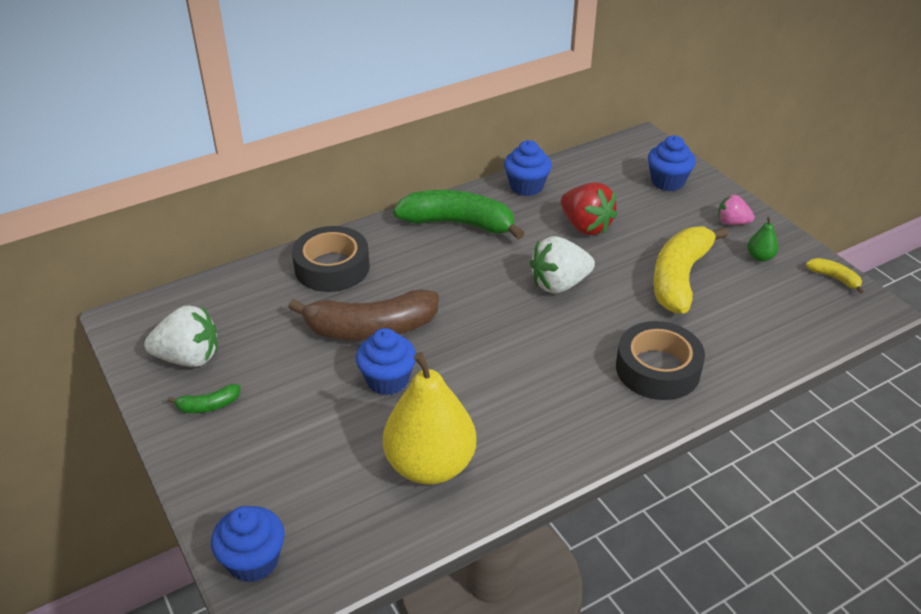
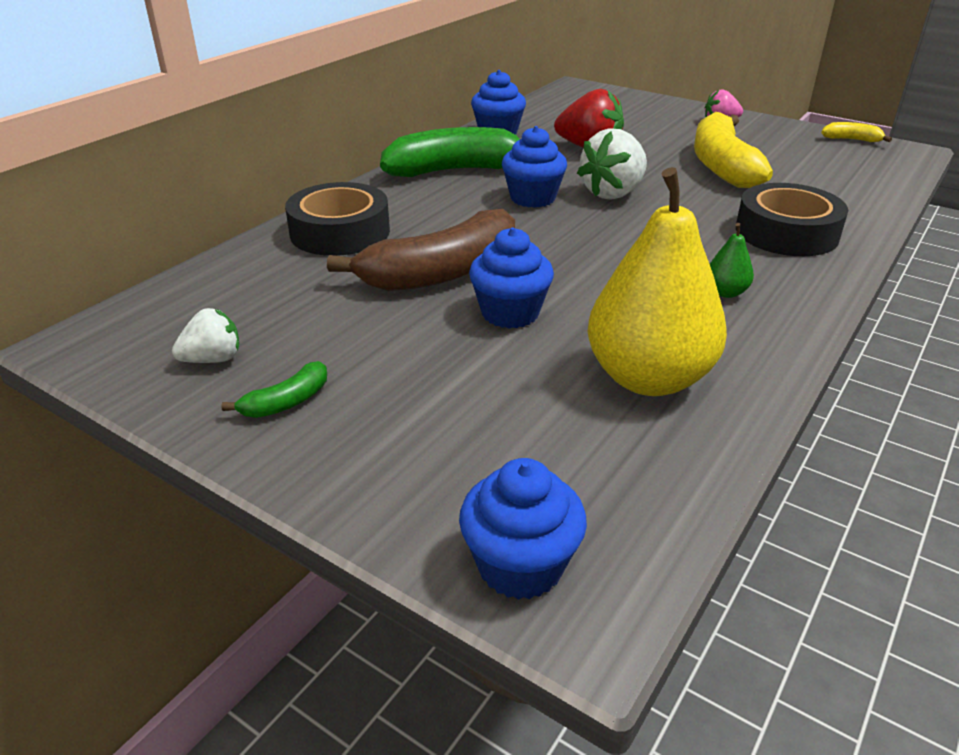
camera: 25 degrees left, 5 degrees down
white strawberry [144,305,218,367] -> white strawberry [172,308,239,363], size x0.59
blue cupcake [648,135,696,191] -> blue cupcake moved to [502,126,567,208]
green pear [747,217,779,262] -> green pear moved to [710,223,754,298]

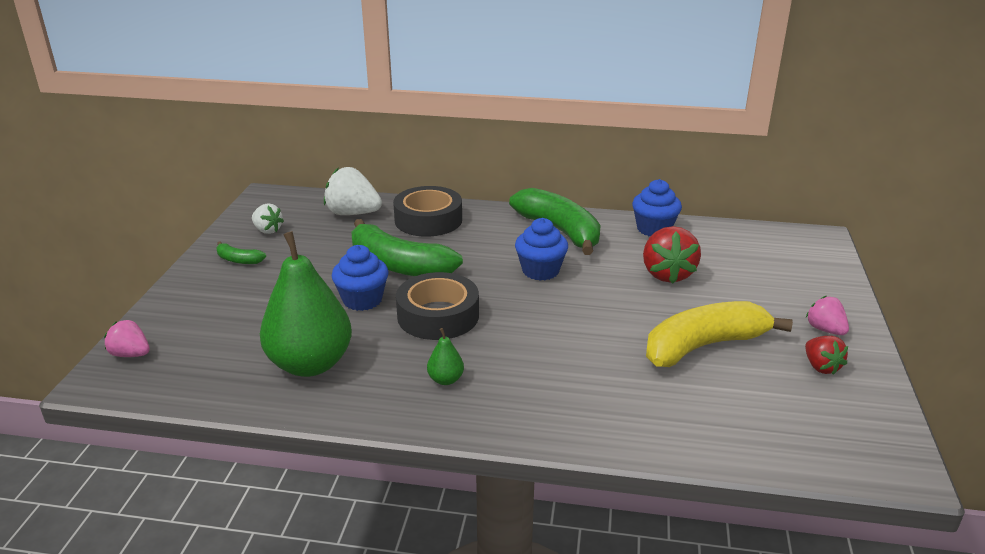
camera: 65 degrees right, 5 degrees down
brown banana [327,209,515,291] -> green banana [352,219,463,277]
blue cupcake [459,458,587,600] -> pink strawberry [104,320,150,357]
white strawberry [577,128,647,200] -> white strawberry moved to [324,167,382,215]
yellow pear [588,167,727,396] -> green pear [260,231,352,377]
black tape [736,183,849,256] -> black tape moved to [396,272,479,340]
yellow banana [821,122,892,142] -> none
none -> red strawberry [805,336,848,375]

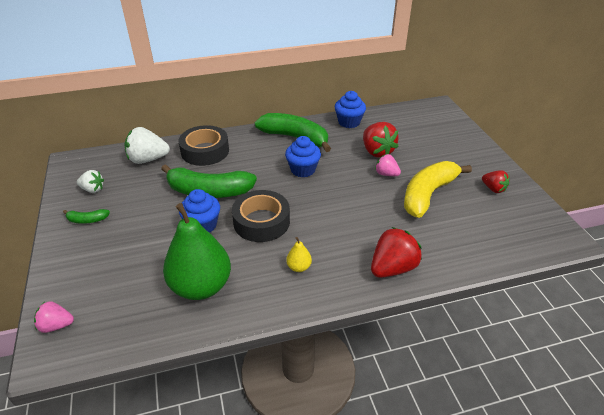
camera: 25 degrees left, 10 degrees up
green pear [427,328,464,385] -> yellow pear [286,237,312,272]
pink strawberry [806,296,849,335] -> pink strawberry moved to [375,154,401,176]
none -> red strawberry [371,227,422,278]

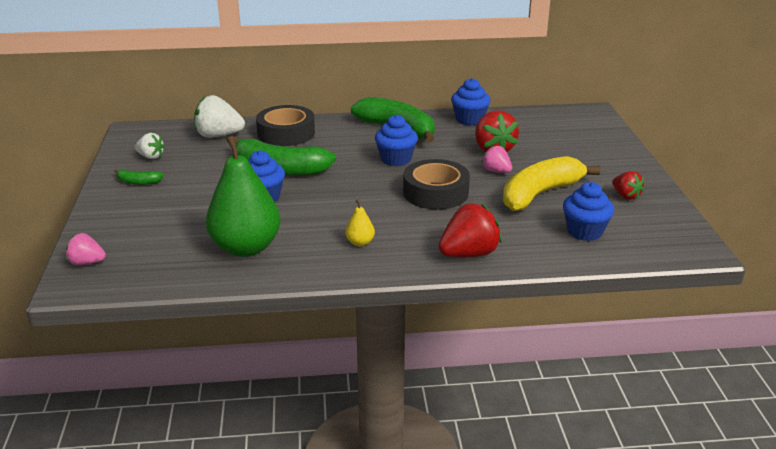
camera: 10 degrees right, 10 degrees down
black tape [232,190,290,242] -> black tape moved to [403,159,470,210]
none -> blue cupcake [563,182,614,241]

